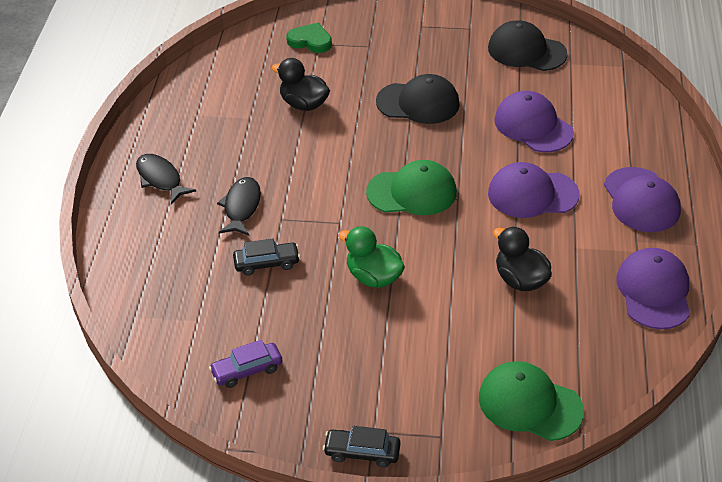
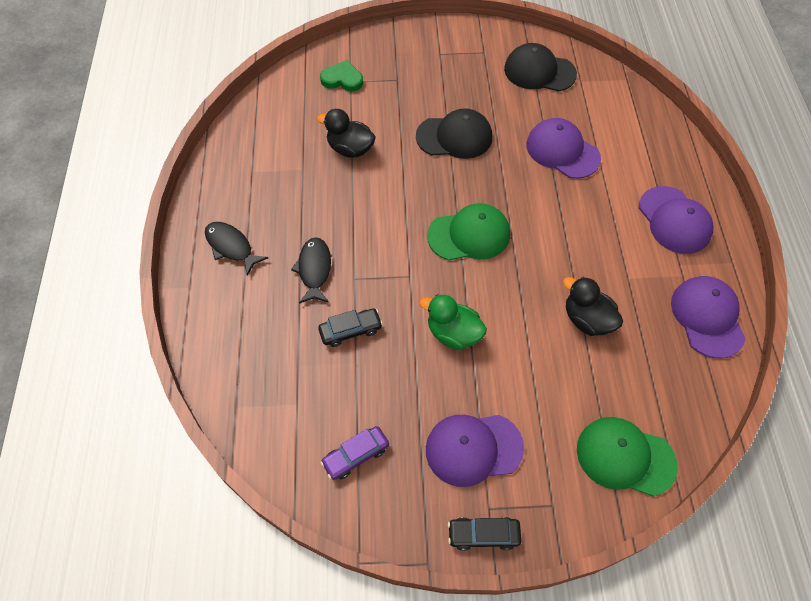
camera: 10 degrees left, 15 degrees up
purple cap [488,162,580,218] -> purple cap moved to [426,415,524,487]

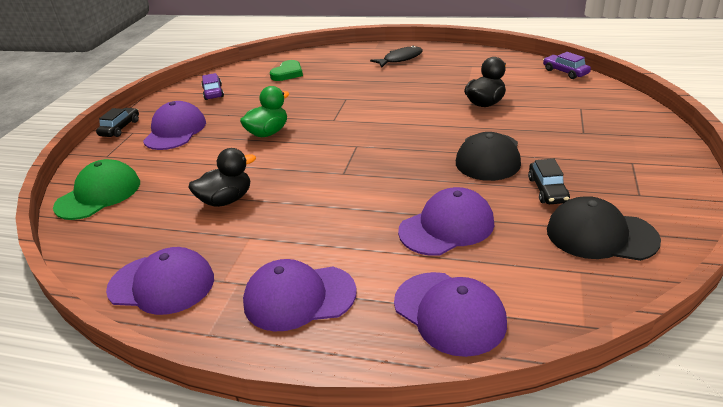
camera: 110 degrees right, 25 degrees down
black fish [291,237,331,303] -> none
black car [318,308,383,347] -> black car moved to [528,159,570,204]
green heart [320,60,363,92] -> green heart moved to [270,60,303,81]
green cap [427,203,510,260] -> none
black cap [504,43,577,91] -> black cap turned 105 degrees counterclockwise [547,196,661,261]
none -> purple cap [394,272,507,357]
none -> purple car [543,52,591,79]

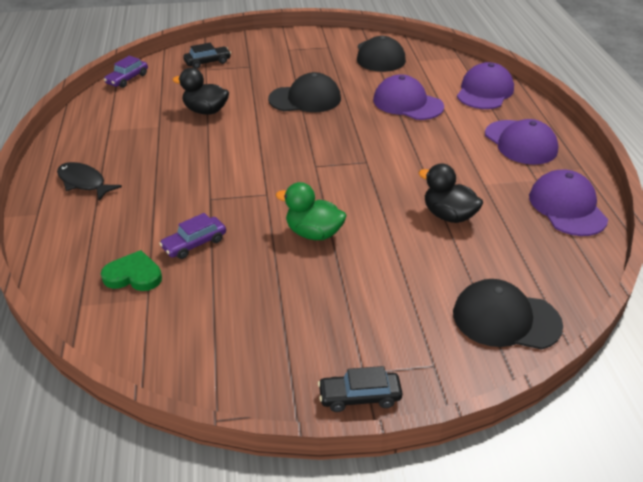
camera: 115 degrees left, 5 degrees up
green cap [53,159,140,220] -> black cap [453,279,563,350]
purple cap [143,101,206,150] -> none
purple car [201,73,224,100] -> purple car moved to [159,213,226,259]
black car [528,159,570,204] -> black car moved to [183,43,231,69]

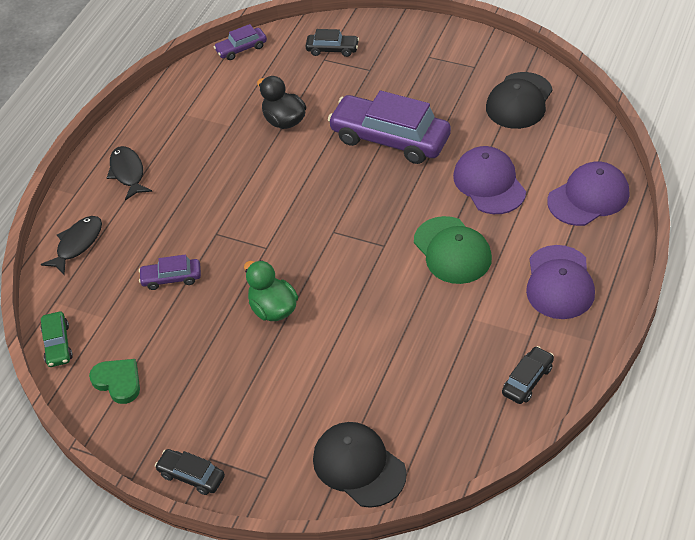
camera: 35 degrees right, 10 degrees up
green heart [101,250,162,291] -> green heart moved to [89,359,140,404]
black cap [268,72,341,112] -> purple car [328,90,451,164]
black duck [419,164,483,223] -> none
purple cap [529,170,608,236] -> black car [502,346,554,404]
none -> green car [40,312,73,367]
none -> black fish [41,216,102,275]
none -> green cap [414,216,492,284]

